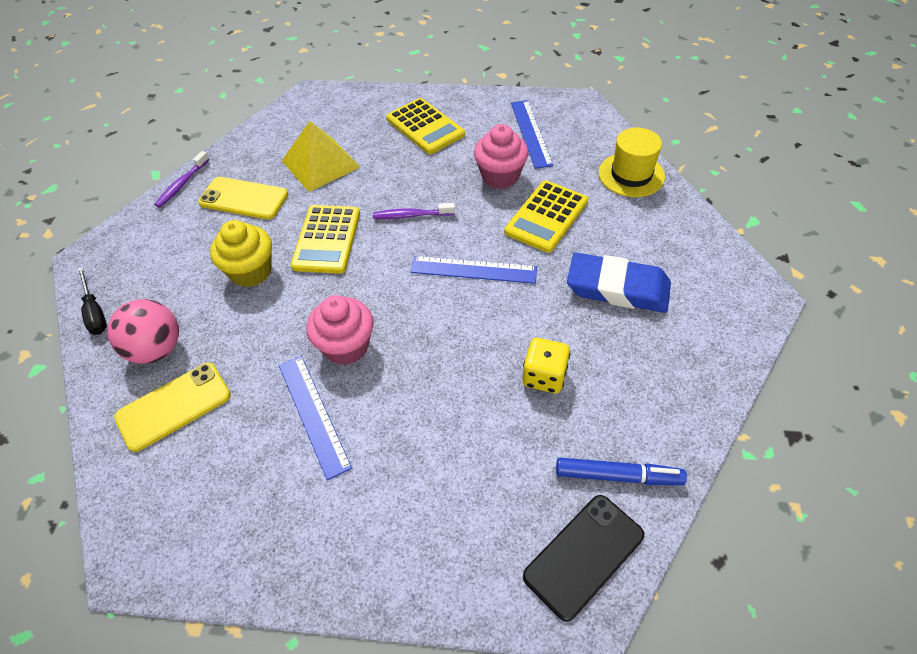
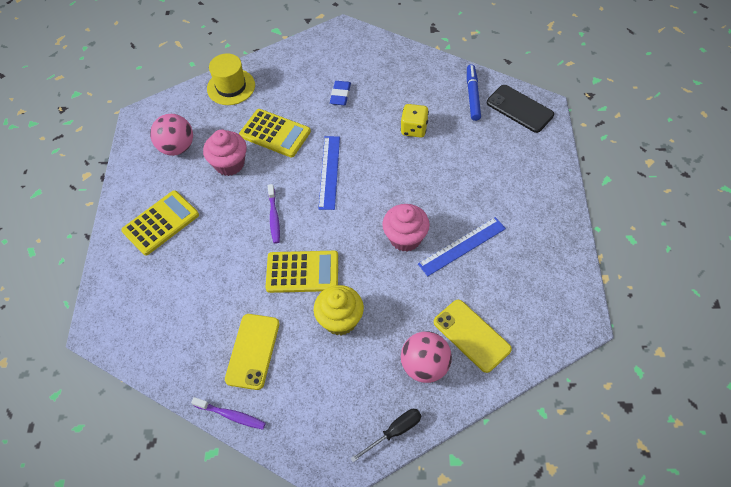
camera: 95 degrees left, 5 degrees up
yellow pyramid [282,121,360,192] -> none
blue ruler [511,100,553,169] -> pink ball [150,114,193,156]
blue eraser [567,252,671,313] -> blue eraser [330,81,351,105], size x0.54

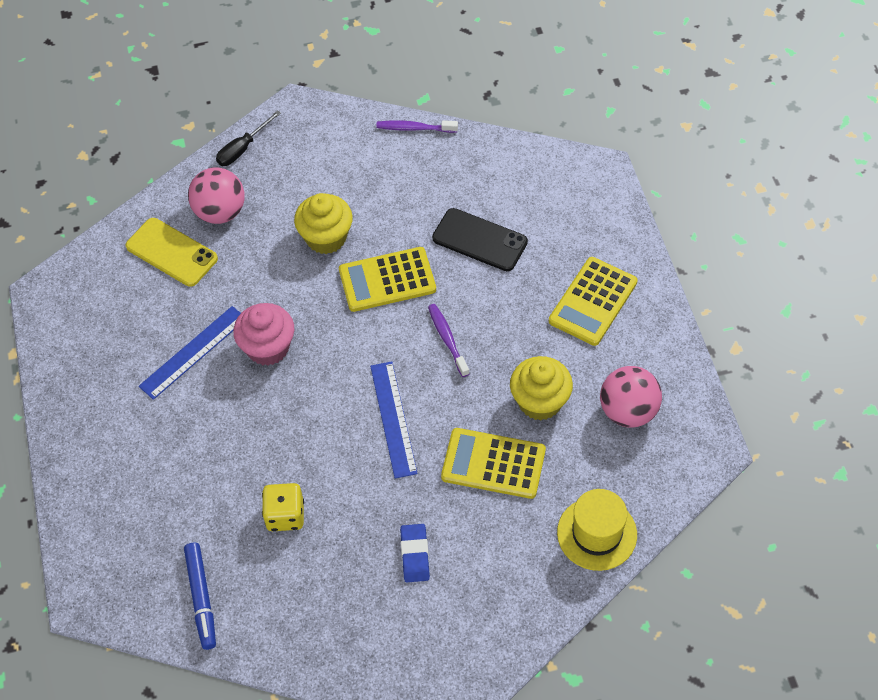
camera: 165 degrees right, 0 degrees up
pink cupcake [203,129,247,176] -> yellow cupcake [510,356,573,420]
yellow phone [225,314,280,390] -> none
black phone [487,85,554,133] -> black phone moved to [432,208,528,271]

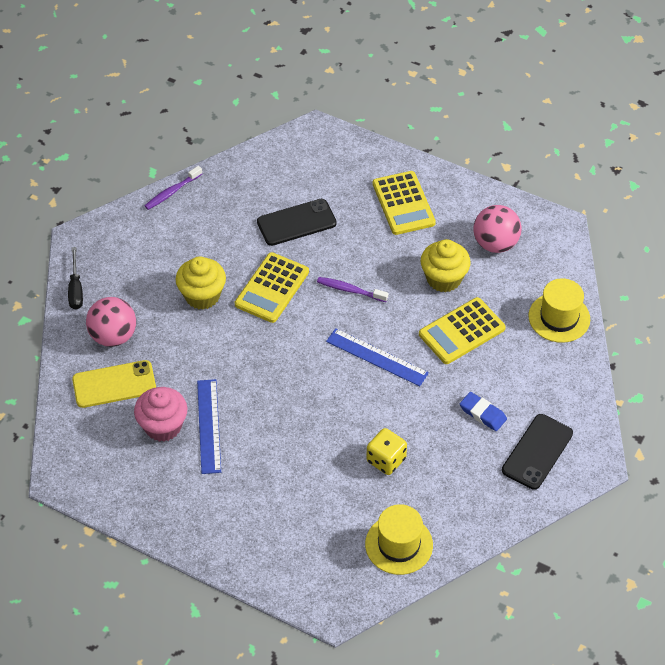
camera: 50 degrees left, 5 degrees down
blue marker [184,543,216,650] -> yellow hat [365,504,433,575]
pink cupcake [233,303,294,366] -> pink cupcake moved to [134,387,187,442]
none -> black phone [502,414,573,490]

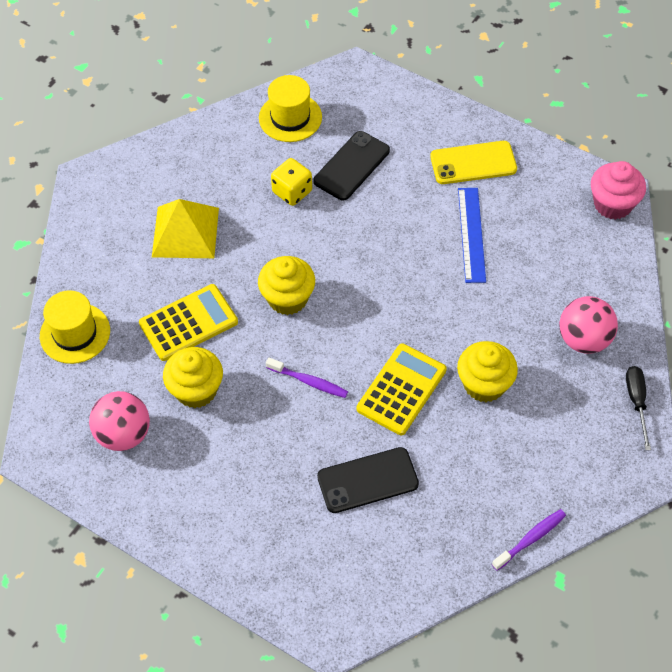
camera: 175 degrees left, 5 degrees up
yellow phone [72,360,156,408] -> yellow phone moved to [430,141,517,184]
pink cupcake [134,387,187,442] -> pink cupcake moved to [591,161,646,220]
blue ruler [326,328,429,386] -> yellow cupcake [258,256,315,315]
yellow calculator [373,171,436,235] -> none
blue eraser [460,392,507,431] -> yellow pyramid [152,199,219,258]
black phone [502,414,573,490] -> black phone moved to [313,131,390,201]

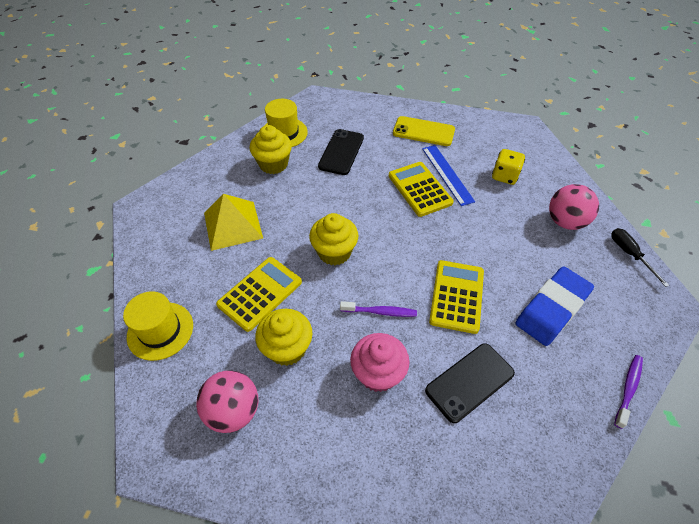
camera: 20 degrees left, 5 degrees down
yellow dice [271,158,312,206] -> yellow dice moved to [492,149,525,185]
yellow phone [430,141,517,184] -> yellow phone turned 45 degrees clockwise [393,116,455,146]
yellow cupcake [457,341,518,402] -> yellow cupcake moved to [250,125,292,174]
pink cupcake [591,161,646,220] -> pink cupcake moved to [350,333,409,392]
none -> yellow calculator [389,162,454,217]
none -> blue eraser [515,266,594,346]

